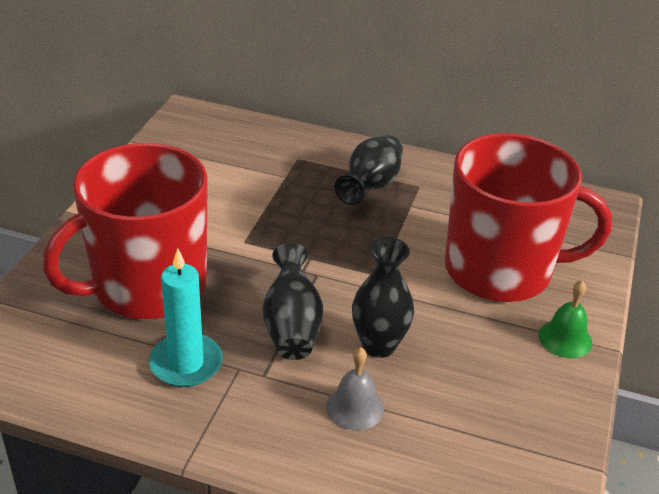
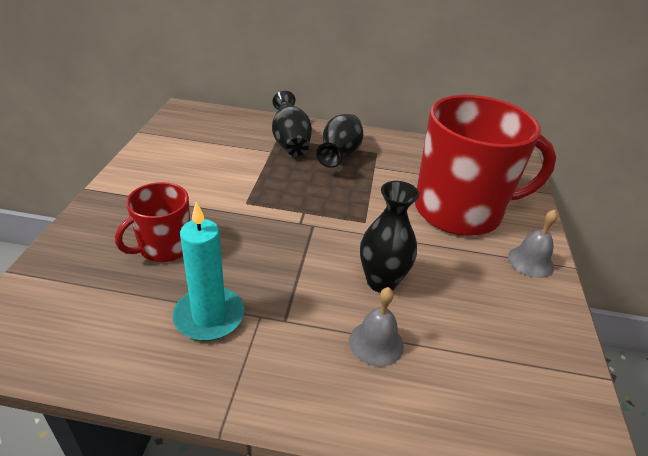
camera: 10 degrees left, 0 degrees up
red mug [43,143,208,319] -> red mug [115,182,190,262], size x0.50
black vase [262,243,323,360] -> black vase moved to [272,91,312,156]
green bell [539,280,592,358] -> grey bell [508,210,558,278]

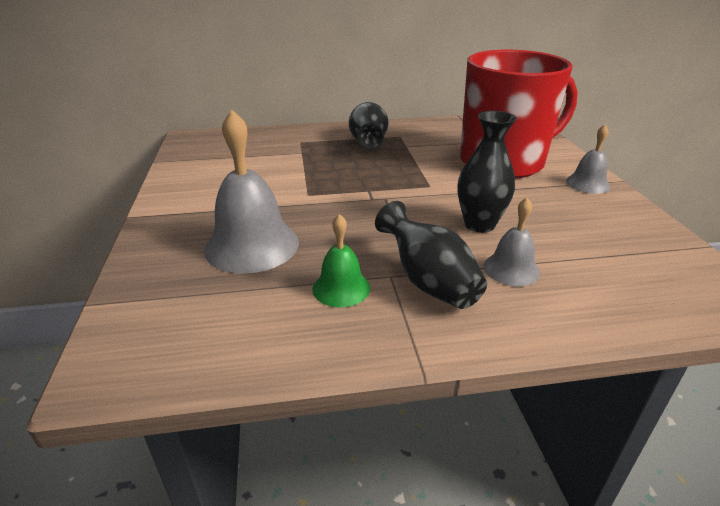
camera: 15 degrees left, 5 degrees down
red mug [115,182,190,262] -> grey bell [204,110,299,274]
turquoise candle [173,202,244,341] -> green bell [312,214,370,307]
black vase [272,91,312,156] -> black vase moved to [375,201,487,309]

